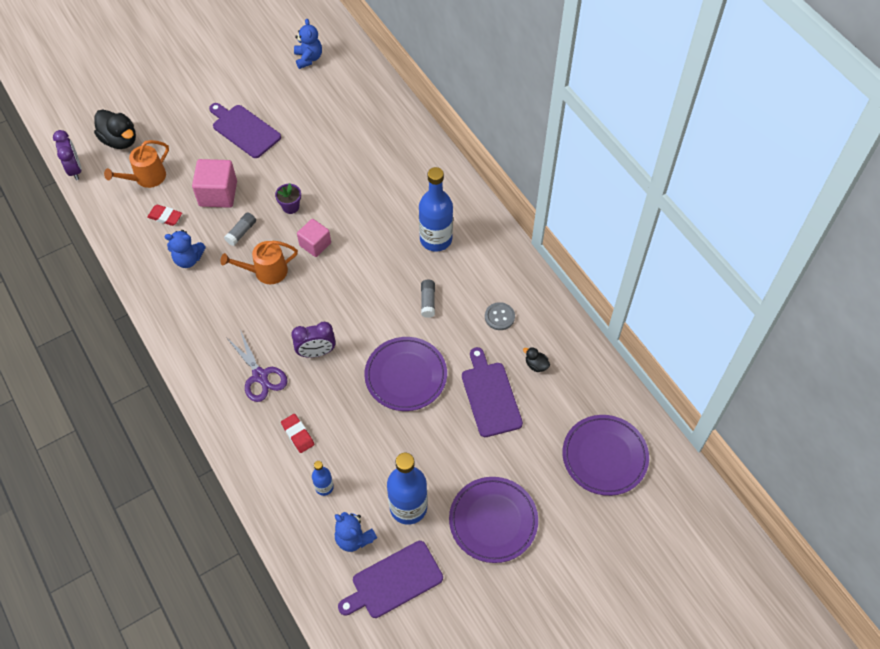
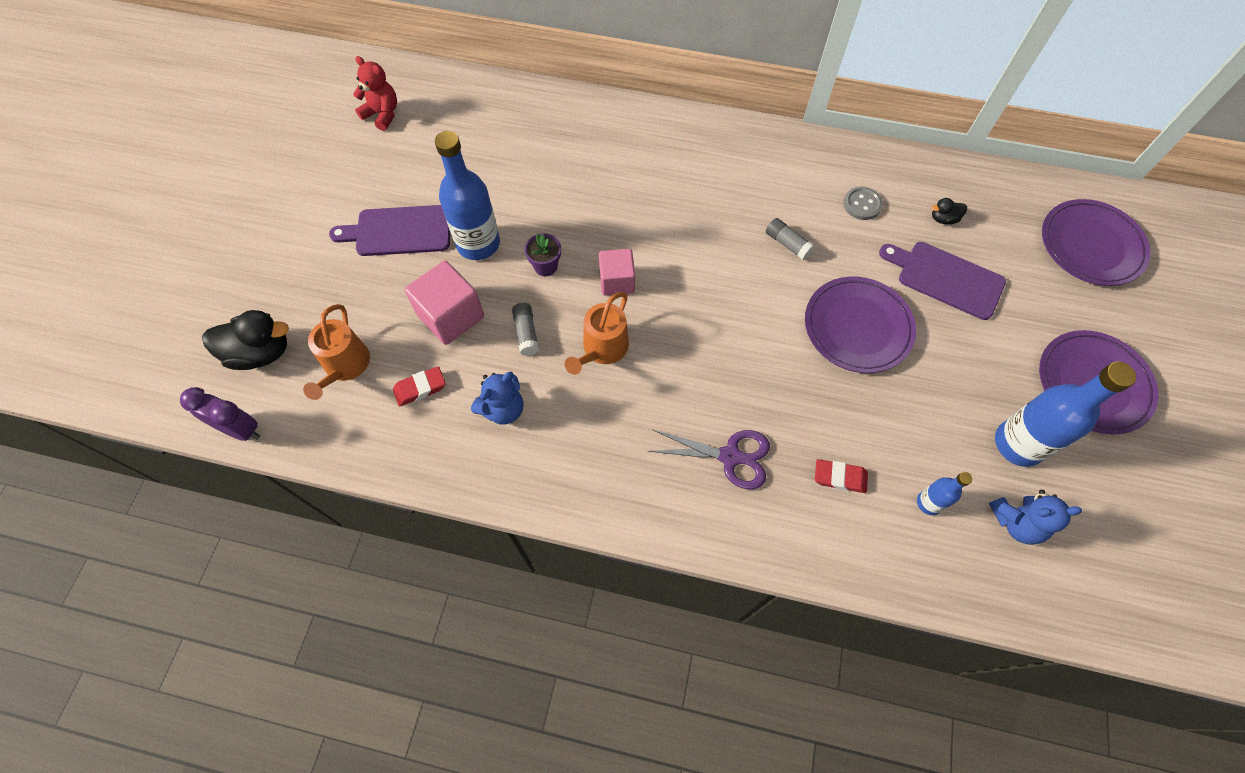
camera: 45 degrees left, 5 degrees up
purple clock [292,322,336,358] -> none
blue teddy bear [294,19,322,69] -> red teddy bear [353,56,397,131]
purple cutting board [338,541,443,618] -> none
blue bottle [419,167,453,252] -> blue bottle moved to [435,131,500,260]

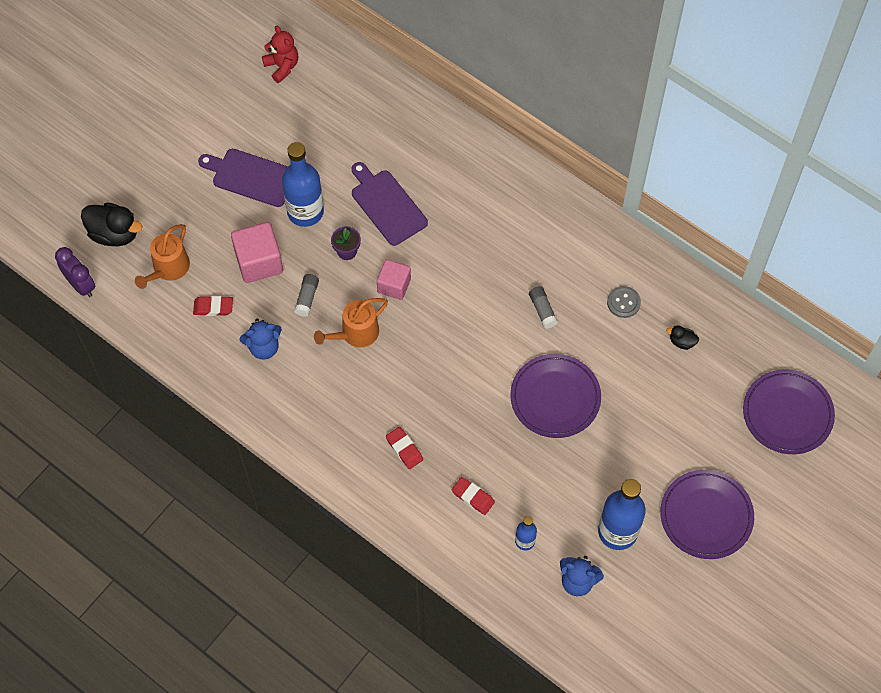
camera: 25 degrees right, 0 degrees up
purple scissors [648,429,770,490] -> red eraser [386,427,423,469]
purple cutting board [879,242,1006,320] -> purple cutting board moved to [352,162,428,246]

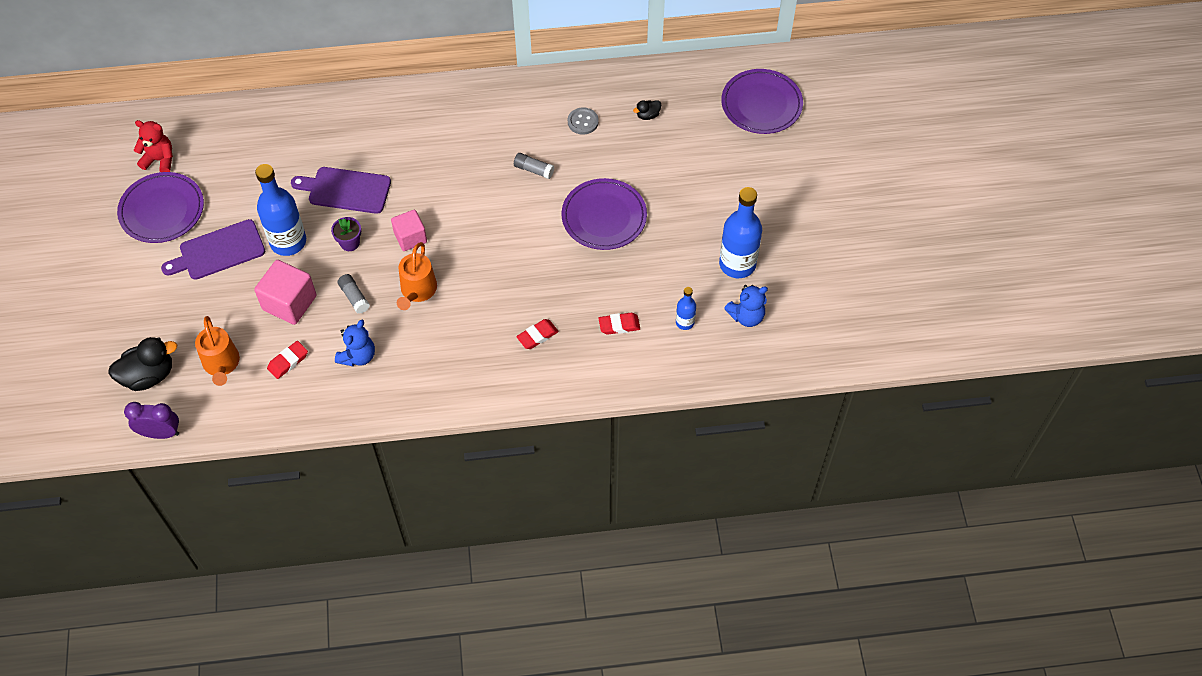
camera: 45 degrees left, 5 degrees down
red eraser [386,427,423,469] -> red eraser turned 45 degrees counterclockwise [516,319,559,349]
purple plate [660,470,754,559] -> purple plate moved to [117,172,204,243]

